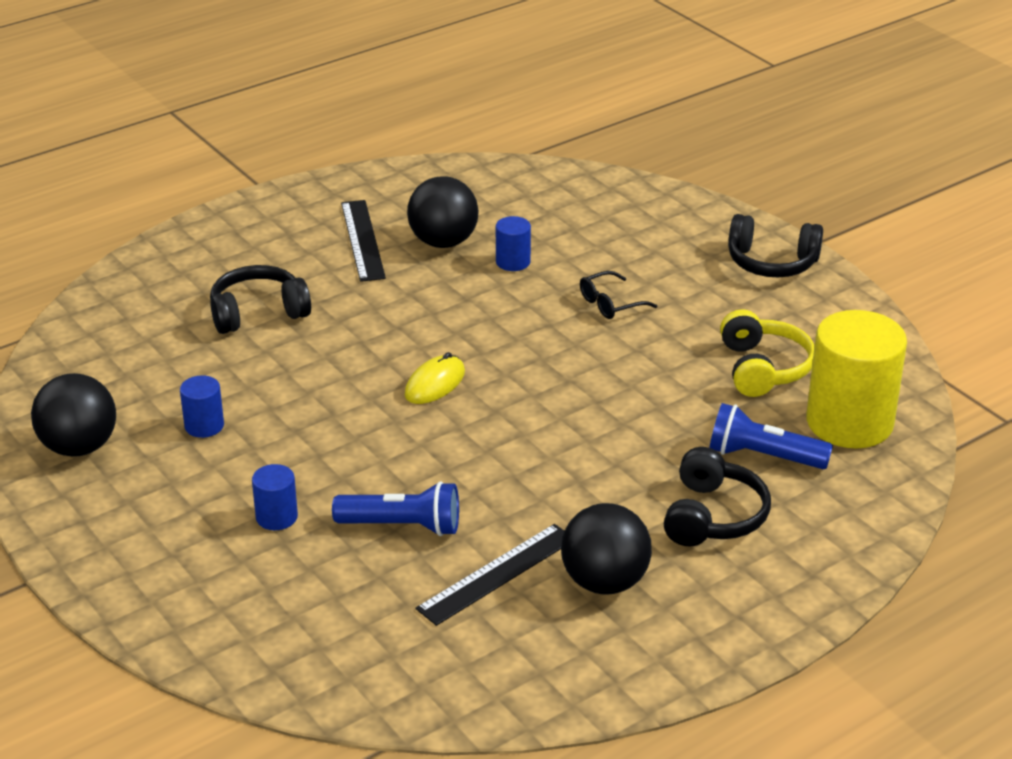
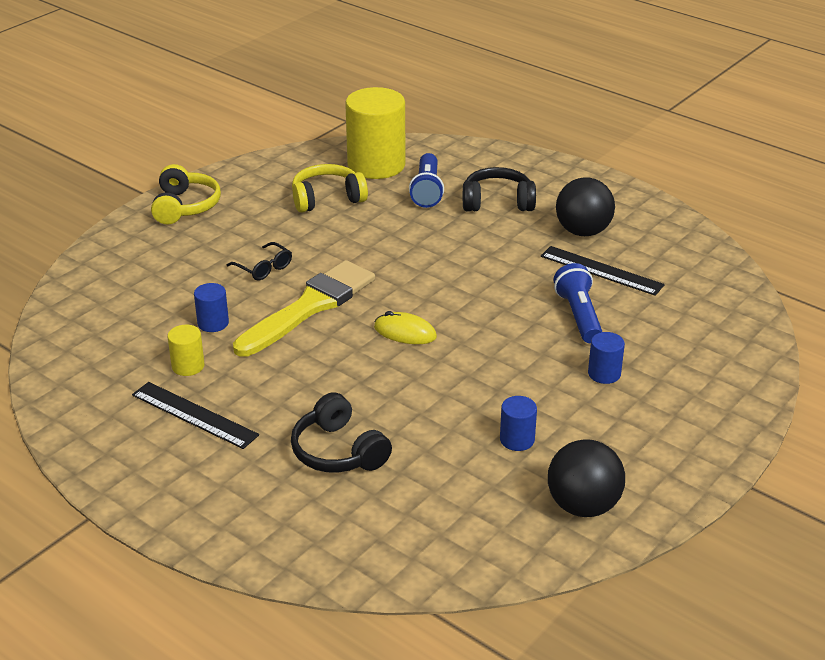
camera: 105 degrees left, 0 degrees up
black ruler [341,200,386,282] -> black ruler turned 60 degrees clockwise [132,382,259,449]
black ball [407,176,479,248] -> yellow cylinder [167,325,205,376]
black headphones [728,214,823,277] -> yellow headphones [151,164,221,224]
none -> yellow brush [233,260,375,357]

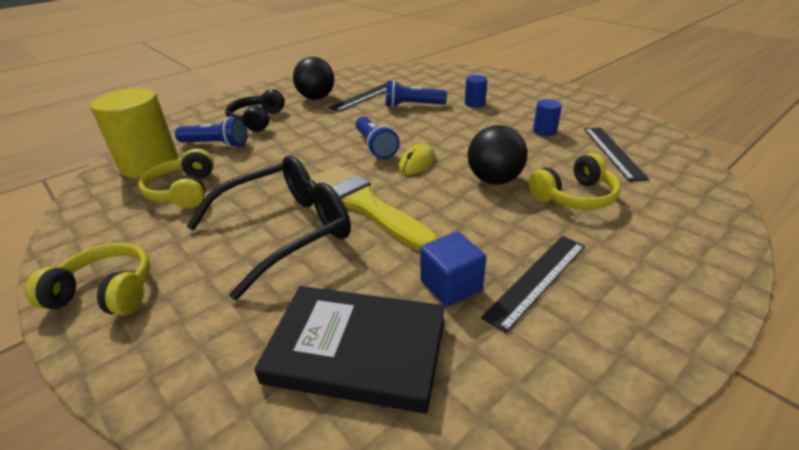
camera: 80 degrees left, 0 degrees up
yellow cylinder [167,325,205,376] -> blue cube [420,232,486,307]
blue cylinder [194,283,229,332] -> none
black glasses [226,242,292,280] -> black glasses [187,156,351,300], size x2.47
black headphones [291,392,392,473] -> yellow headphones [529,153,621,210]
black ball [548,439,625,517] -> black ball moved to [468,125,527,185]
none -> black book [254,286,445,414]
none -> blue flashlight [356,116,400,159]
none -> black ruler [584,127,649,181]

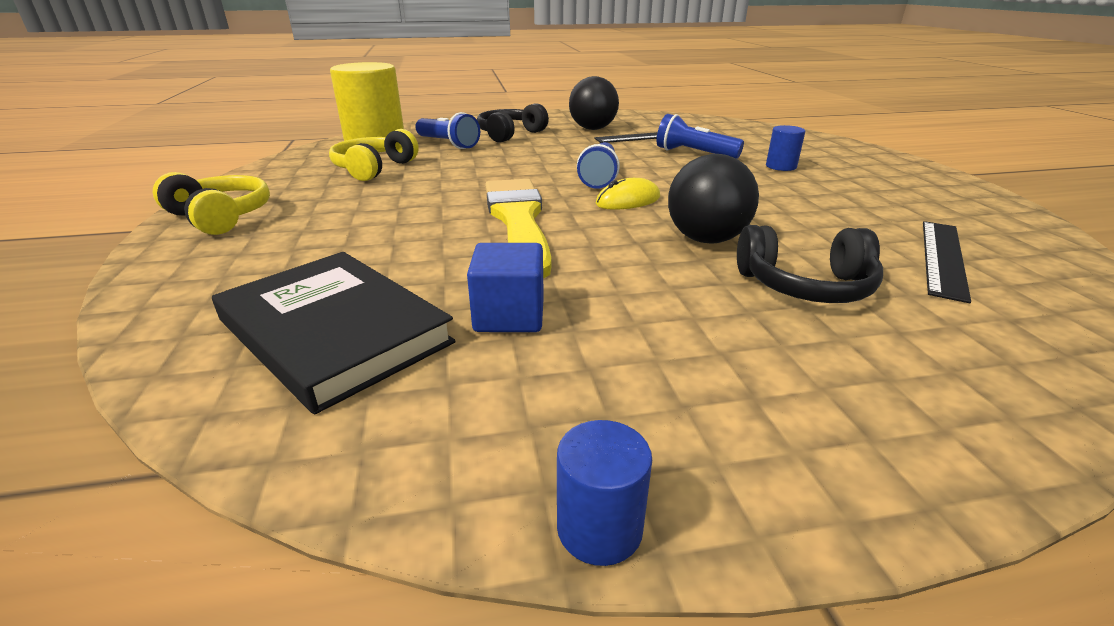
camera: 30 degrees right, 5 degrees down
black glasses [187,156,351,300] -> none
black ruler [481,236,585,333] -> none
yellow headphones [529,153,621,210] -> black headphones [737,225,883,303]
blue cylinder [533,99,562,136] -> blue cylinder moved to [557,420,652,566]

